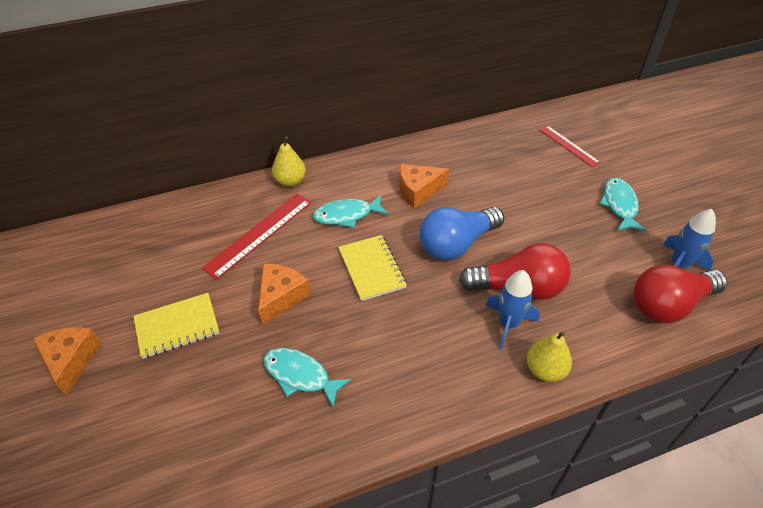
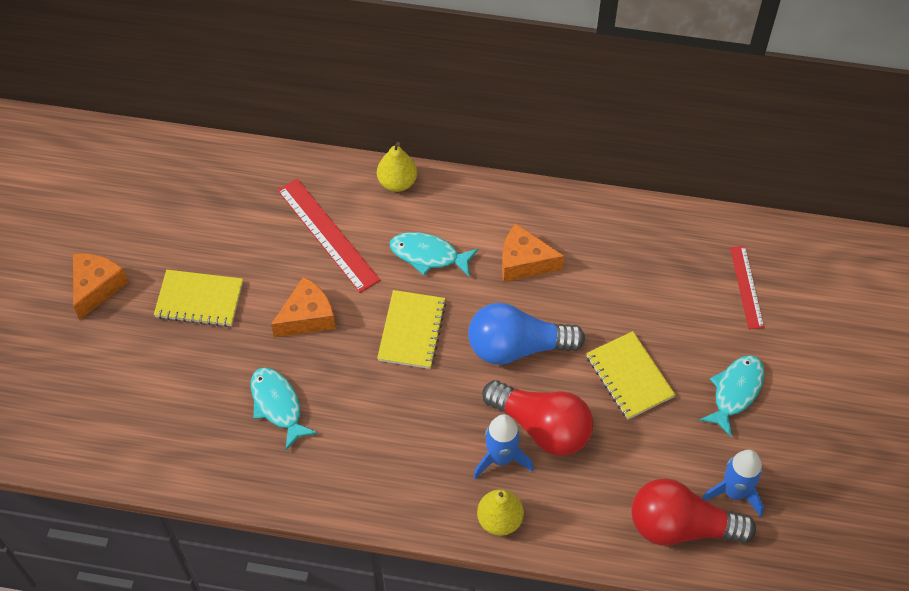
camera: 30 degrees right, 10 degrees up
red ruler [202,193,311,280] -> red ruler turned 75 degrees clockwise [277,179,380,293]
none -> yellow notebook [586,331,676,420]

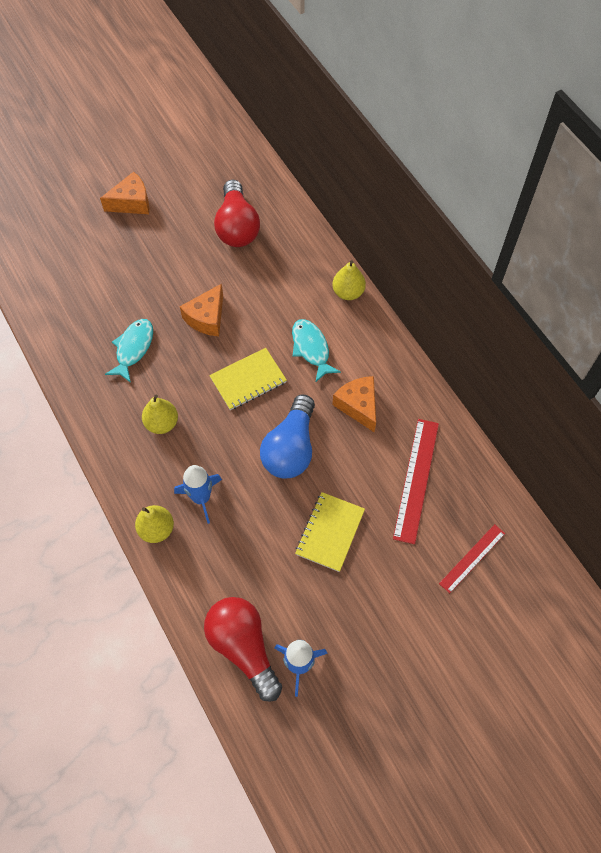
camera: 50 degrees right, 5 degrees up
yellow notebook [154,270,243,327] -> none
orange cheese [271,276,336,338] -> orange cheese turned 105 degrees clockwise [180,284,223,336]
red ruler [277,179,380,293] -> red ruler moved to [393,419,439,544]
blue light bulb [468,303,585,365] -> blue light bulb turned 120 degrees counterclockwise [260,394,315,479]
red light bulb [482,380,594,456] -> red light bulb moved to [214,180,260,247]
turquoise fish [699,355,764,438] -> none
none -> yellow pear [142,395,178,434]

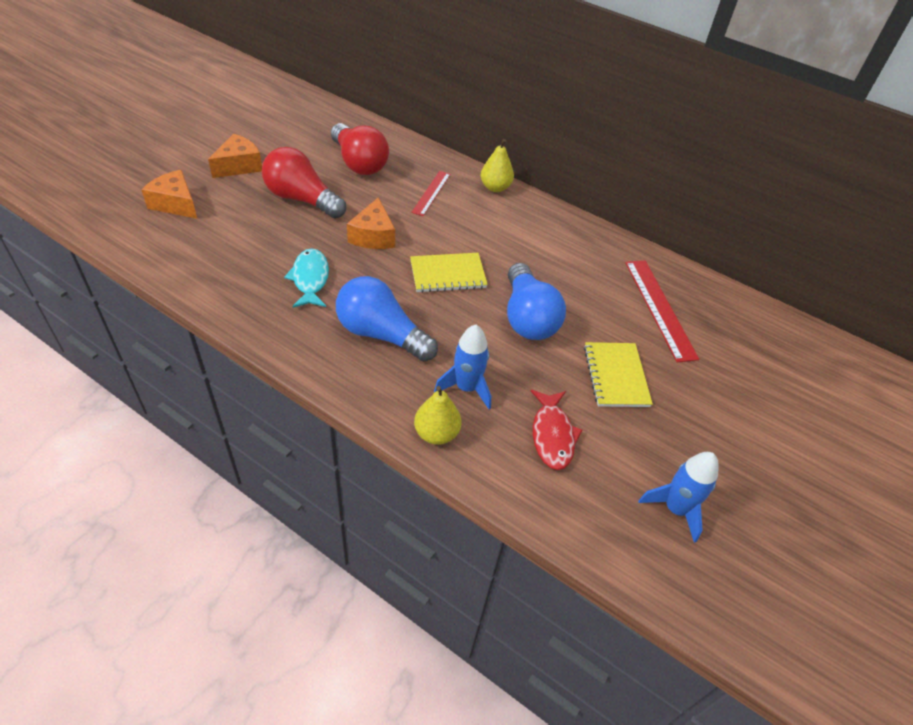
camera: 30 degrees left, 15 degrees down
yellow pear [142,395,178,434] -> blue light bulb [336,276,438,361]
red light bulb [204,597,282,702] -> red light bulb moved to [262,147,346,219]
yellow notebook [209,348,287,410] -> yellow notebook turned 45 degrees clockwise [410,253,488,293]
turquoise fish [292,319,341,383] -> none
orange cheese [332,376,376,432] -> orange cheese moved to [141,170,197,219]
red ruler [439,524,505,593] -> red ruler moved to [411,171,451,216]
none -> red fish [531,390,582,470]

